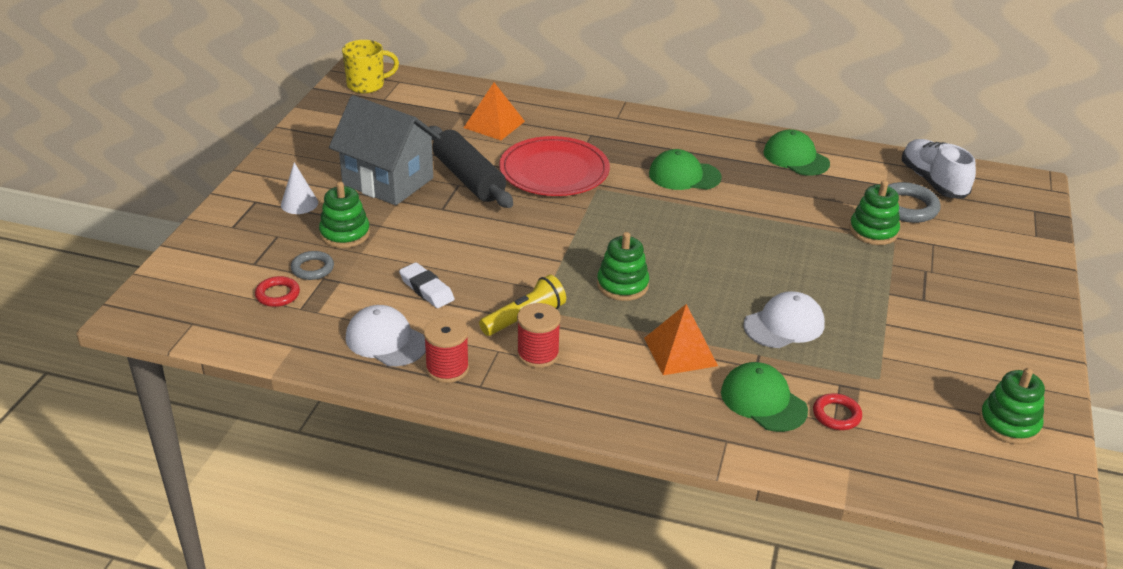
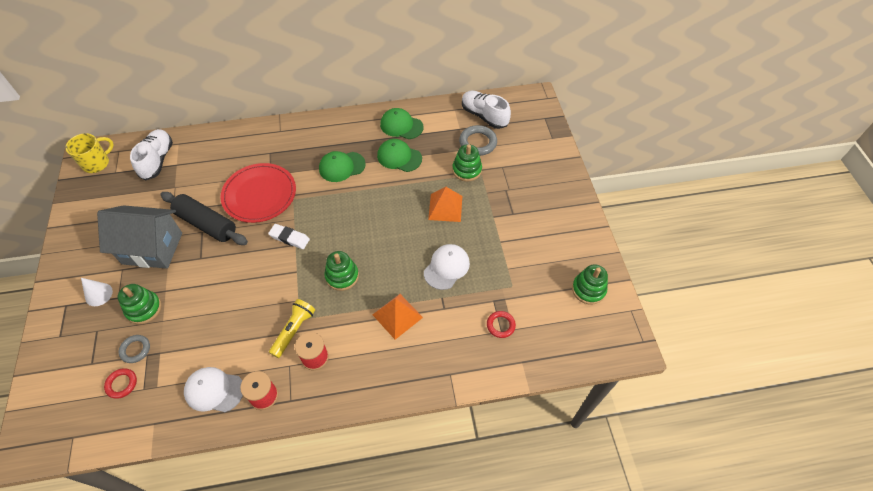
camera: 25 degrees left, 20 degrees up
white eraser [399,262,455,308] -> white eraser moved to [268,224,310,249]
orange pyramid [463,83,525,140] -> orange pyramid moved to [428,187,462,222]
green cap [721,362,808,432] -> green cap moved to [377,139,422,172]
none -> white shoe [130,129,173,180]

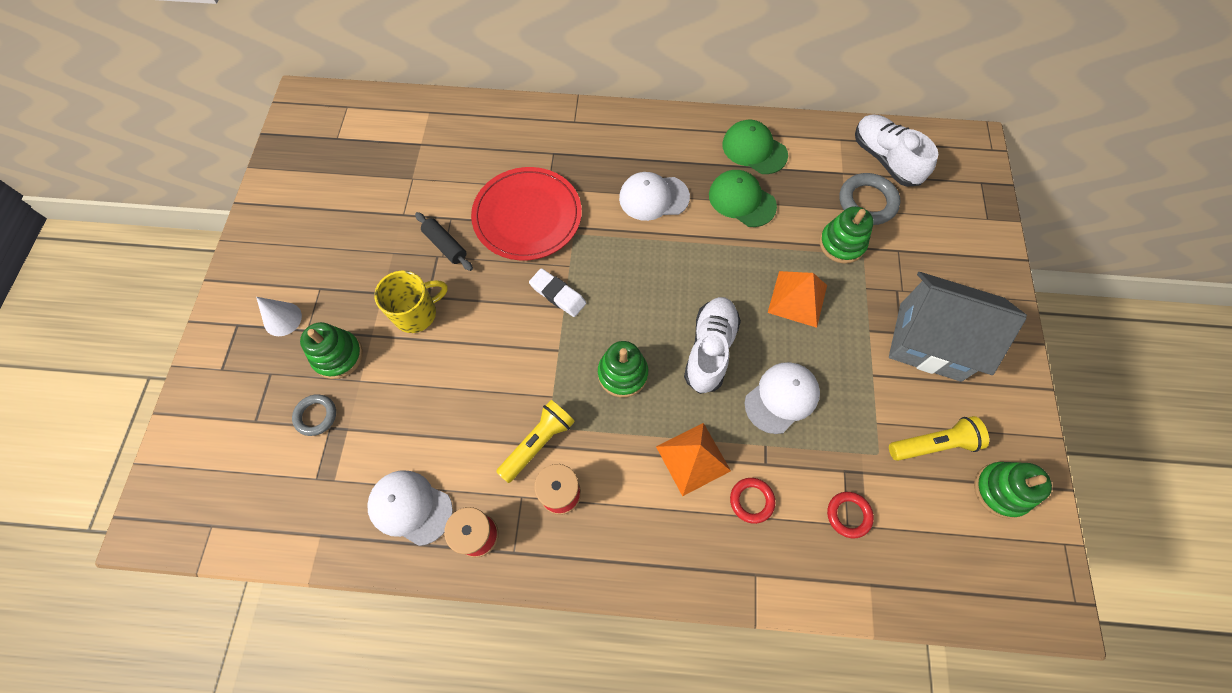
camera: 15 degrees right, 10 degrees up
yellow mug [65,133,114,173] -> yellow mug moved to [374,271,448,333]
grey house [97,205,182,269] -> grey house moved to [889,272,1027,382]
red ring [104,368,137,399] -> red ring moved to [730,478,775,524]
white shoe [130,129,173,180] -> white shoe moved to [684,297,741,394]
black rolling pin [160,192,248,245] -> black rolling pin [415,212,473,271], size x0.54
green cap [319,151,366,182] -> white cap [619,172,690,221]
none -> yellow flashlight [889,416,989,461]

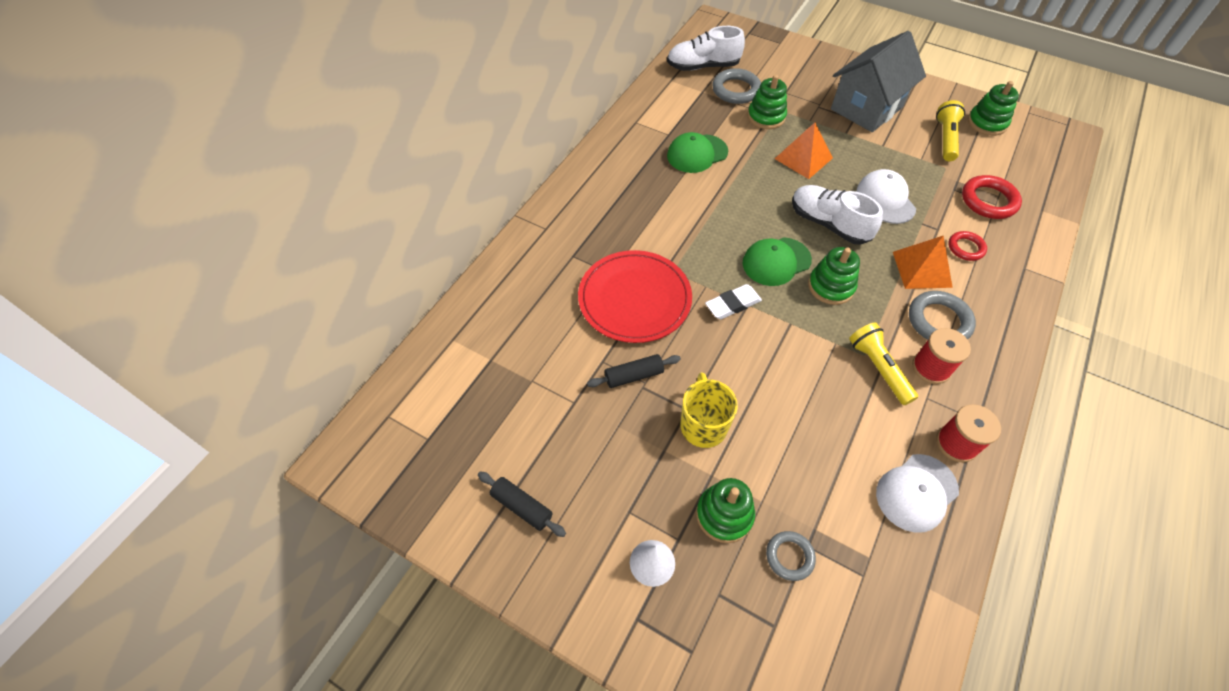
camera: 65 degrees left, 10 degrees down
white cap [619,172,690,221] -> none
green cap [722,120,788,174] -> green cap moved to [742,237,812,286]
red ring [827,492,874,538] -> red ring [962,175,1022,219], size x1.61
none -> black rolling pin [478,472,566,537]
none -> grey ring [909,291,976,340]

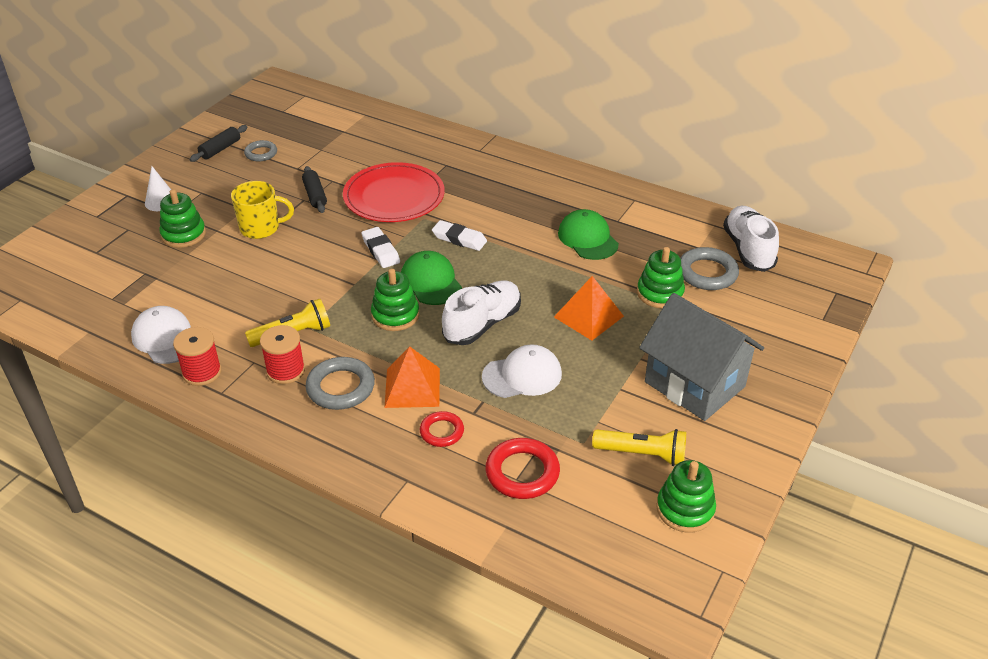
camera: 90 degrees right, 15 degrees down
grey ring [766,531,816,581] -> grey ring moved to [244,140,277,161]
none -> white eraser [432,220,487,251]

